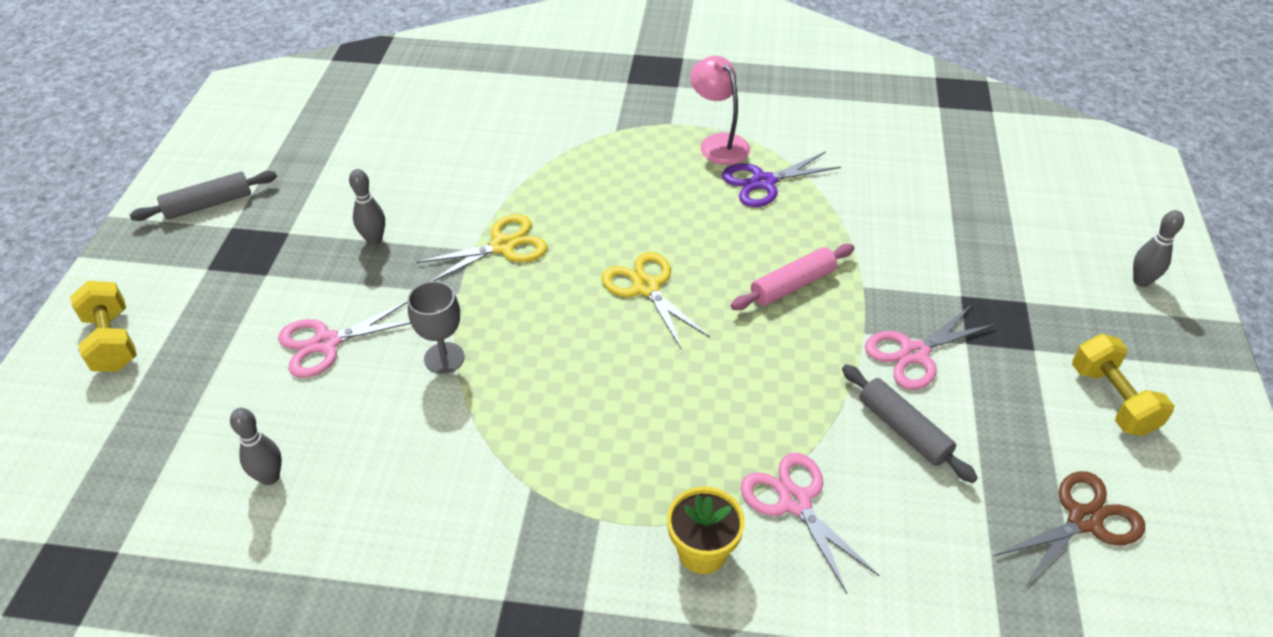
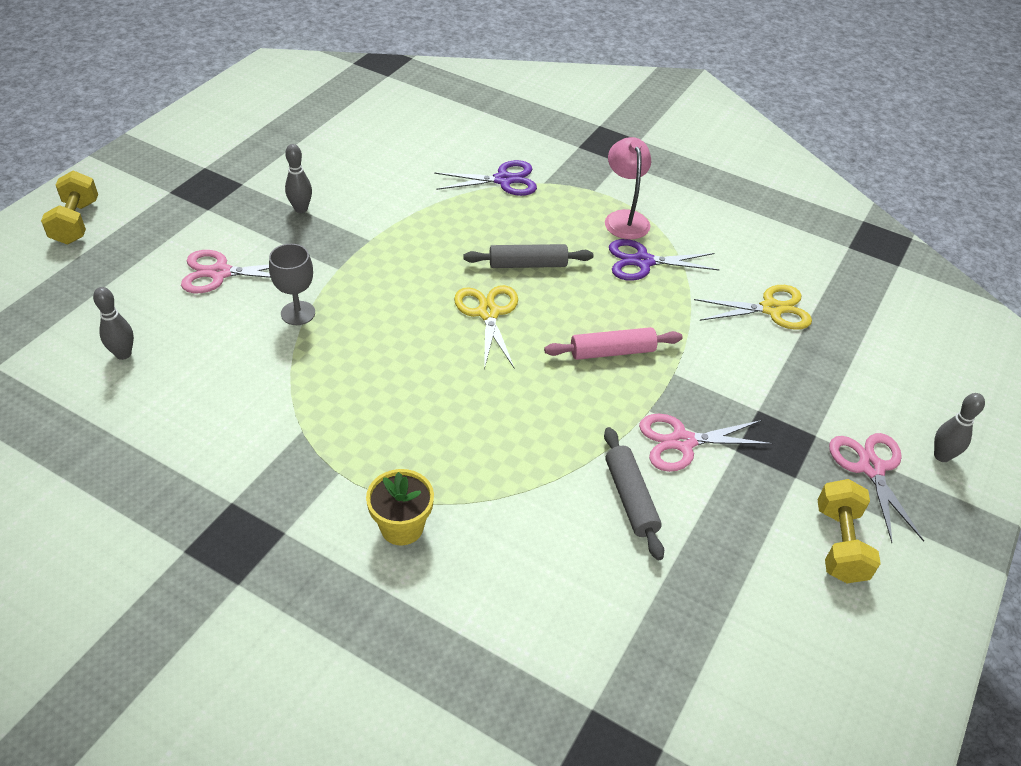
camera: 20 degrees right, 0 degrees up
grey rolling pin [130,171,277,221] -> grey rolling pin moved to [464,244,593,268]
yellow scissors [416,214,548,281] -> yellow scissors moved to [694,285,812,330]
pink scissors [740,453,880,594] -> pink scissors moved to [829,433,924,543]
brown scissors [994,471,1145,588] -> none
none -> purple scissors [434,160,537,196]

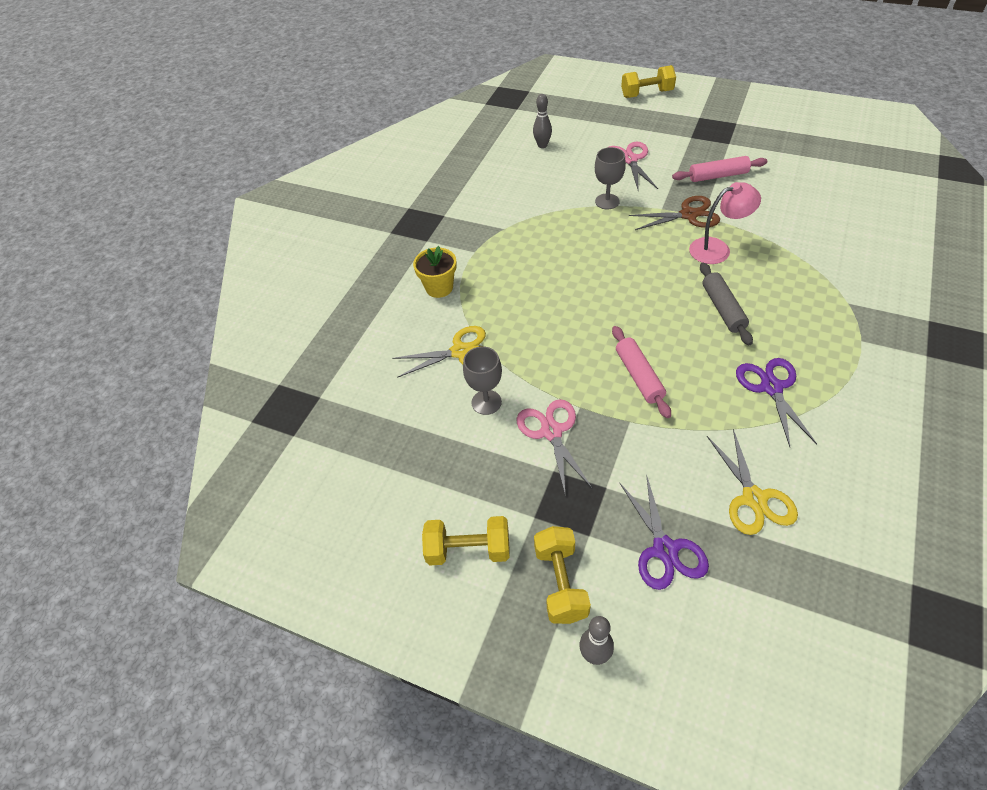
camera: 90 degrees right, 5 degrees up
grey bowling pin [285,144,312,213] -> pink rolling pin [672,156,767,182]
purple scissors [434,160,537,196] -> purple scissors moved to [619,474,709,590]
yellow scissors [454,285,518,369] -> yellow scissors moved to [392,326,486,378]
grey rolling pin [604,427,664,560] -> grey goblet [463,346,502,415]
pink lamp [605,137,651,239] -> pink lamp moved to [689,182,761,264]
pink scissors [829,433,924,543] -> yellow dumbbell [534,526,591,624]
none -> brown scissors [629,196,720,230]

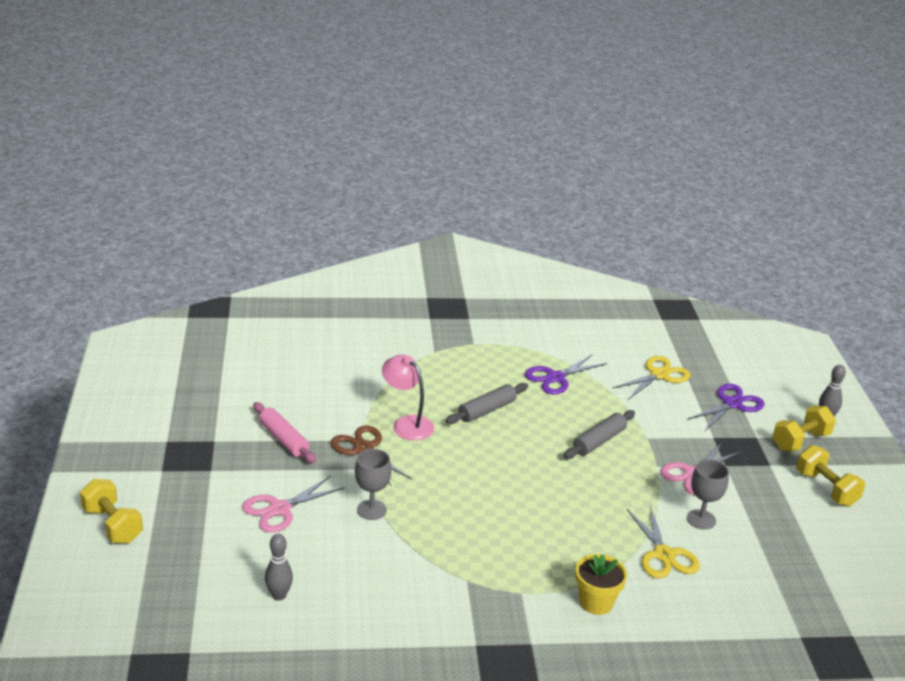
camera: 125 degrees left, 20 degrees down
yellow scissors [392,326,486,378] -> yellow scissors turned 150 degrees counterclockwise [627,505,700,578]
pink rolling pin [612,326,671,418] -> grey rolling pin [564,410,635,459]

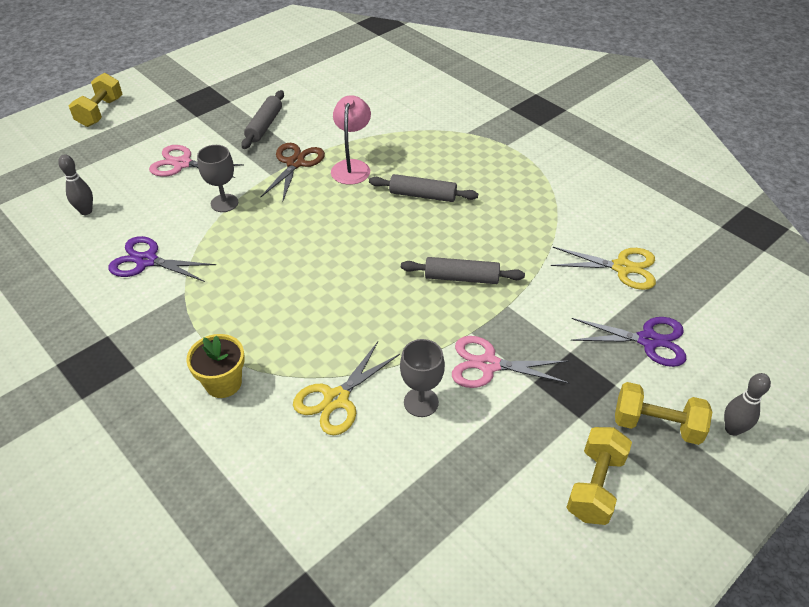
camera: 55 degrees right, 15 degrees up
pink rolling pin [253,402,316,463] -> grey rolling pin [241,90,284,149]
purple scissors [525,354,607,395] -> purple scissors moved to [108,236,216,282]

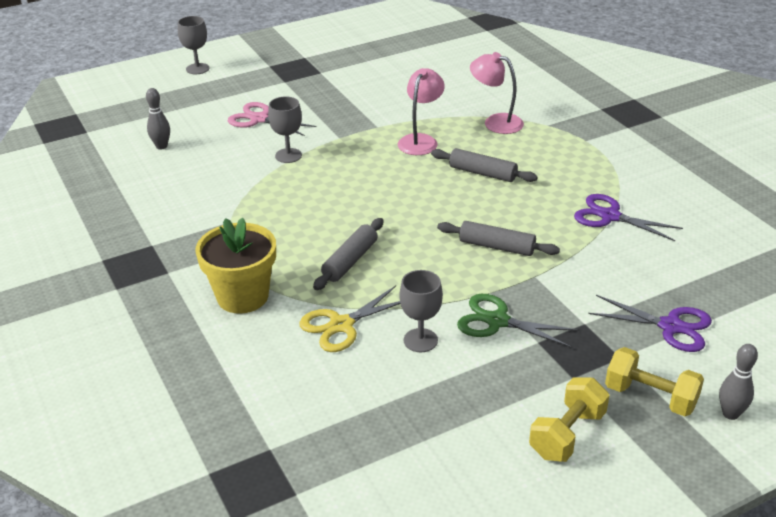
camera: 15 degrees right, 10 degrees down
yellow dumbbell [69,73,122,127] -> grey goblet [178,16,209,74]
purple scissors [108,236,216,282] -> purple scissors moved to [574,194,683,241]
yellow flower pot [186,334,245,398] -> yellow flower pot [195,217,276,314], size x1.50
grey rolling pin [241,90,284,149] -> grey rolling pin moved to [313,218,384,290]
brown scissors [261,143,325,202] -> none
pink scissors [452,336,569,388] -> green scissors [457,294,580,348]
yellow scissors [551,247,656,290] -> none
none -> pink lamp [470,52,524,134]

